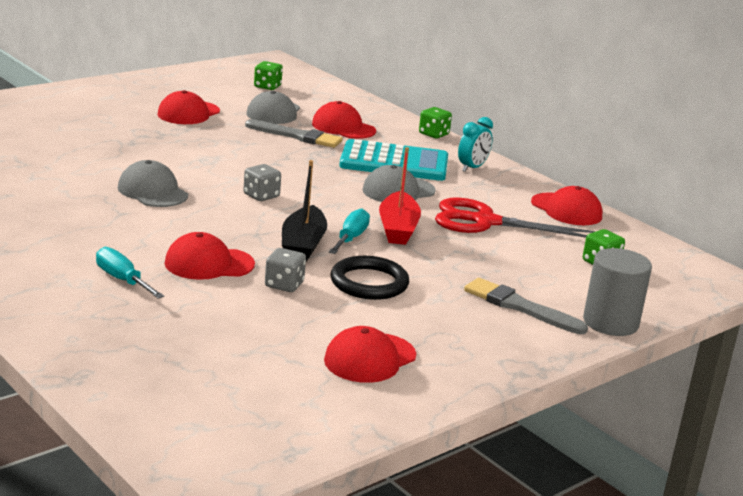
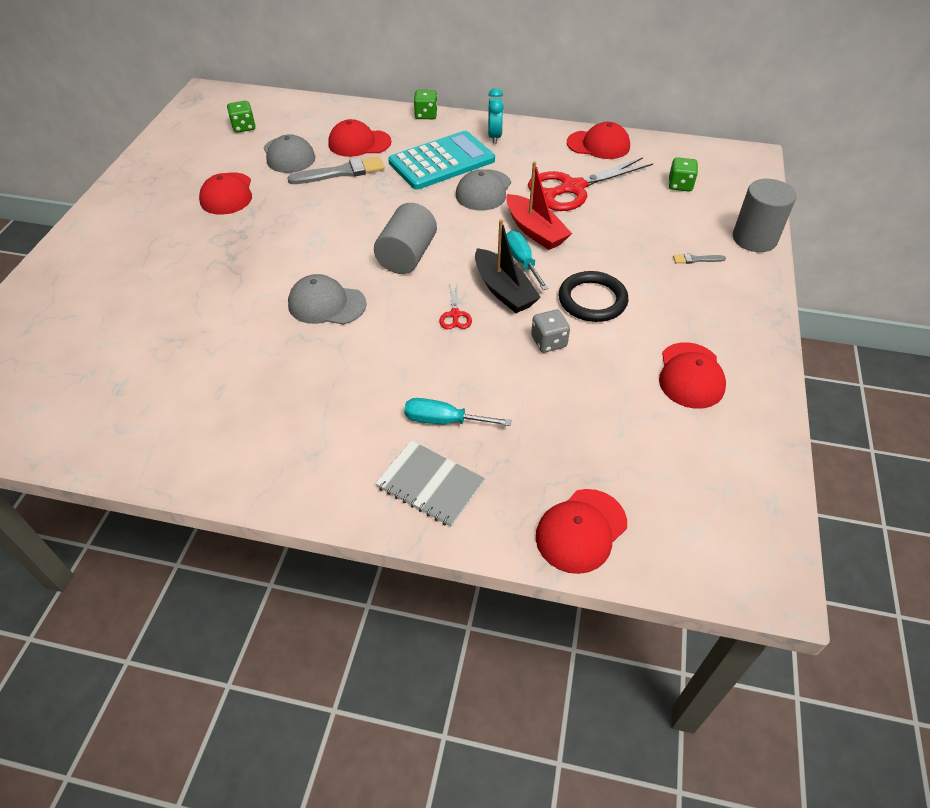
camera: 35 degrees left, 25 degrees up
red cap [164,232,255,280] -> red cap moved to [536,489,627,574]
grey dice [244,164,281,201] -> grey cylinder [374,203,437,274]
grey brush [464,278,588,334] -> grey brush [673,254,726,264], size x0.48
none -> grey notebook [375,440,485,527]
none -> red scissors [439,283,472,329]

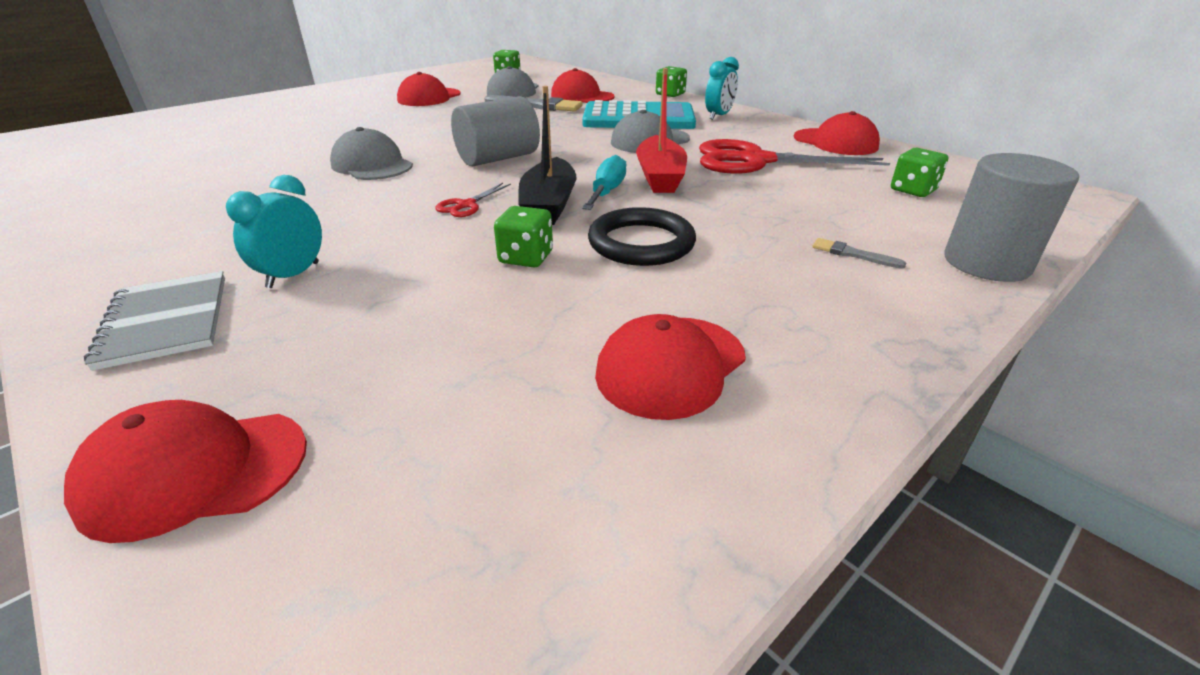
camera: 35 degrees right, 15 degrees down
turquoise screwdriver [404,398,511,426] -> turquoise clock [226,175,322,288]
grey dice [531,310,570,353] -> green dice [494,206,553,267]

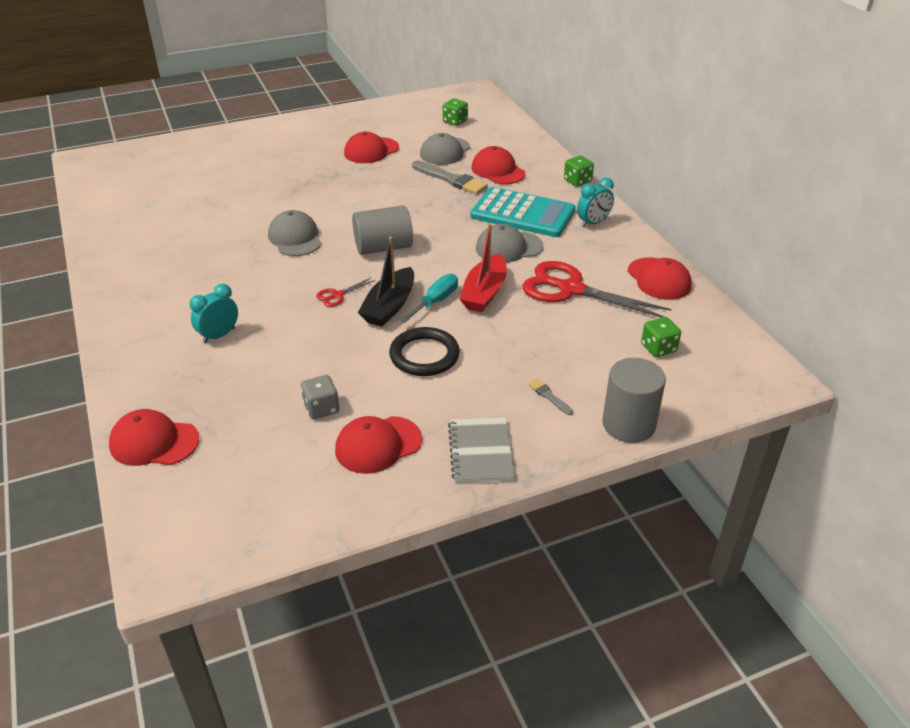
camera: 20 degrees right, 5 degrees up
grey notebook [84,271,225,371] -> grey notebook moved to [448,417,515,483]
green dice [494,206,553,267] -> none
none -> grey dice [301,375,339,419]

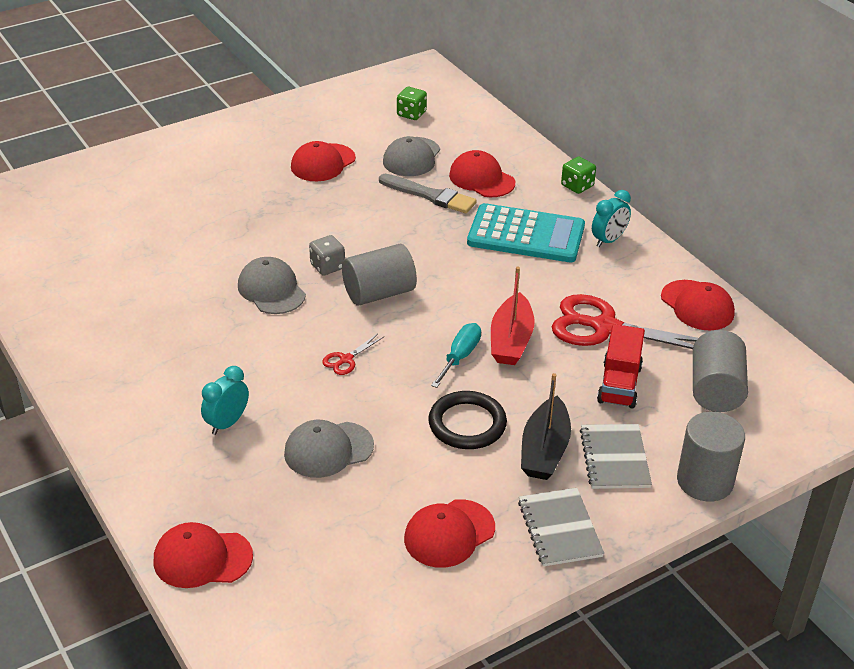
camera: 10 degrees left, 0 degrees up
grey dice [301,375,339,419] -> grey dice moved to [309,235,345,276]
black boat [358,237,414,327] -> black boat moved to [521,373,571,480]
grey cap [476,224,543,263] -> grey cap moved to [284,420,374,478]
grey brush [528,379,573,415] -> grey notebook [580,424,652,489]
green dice [641,317,681,357] -> grey cylinder [693,330,748,412]
none -> red truck [597,324,645,409]

